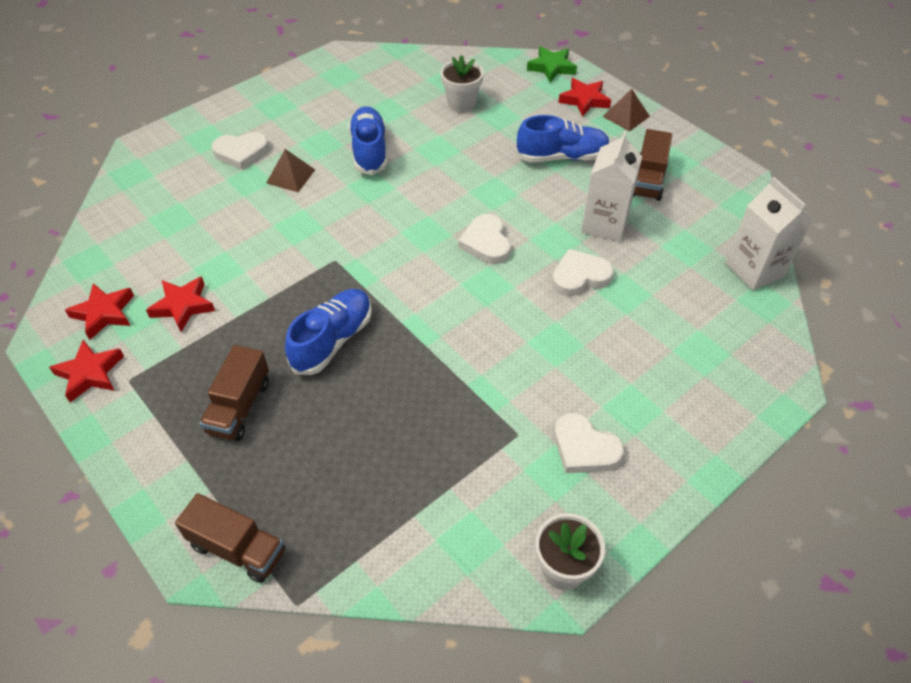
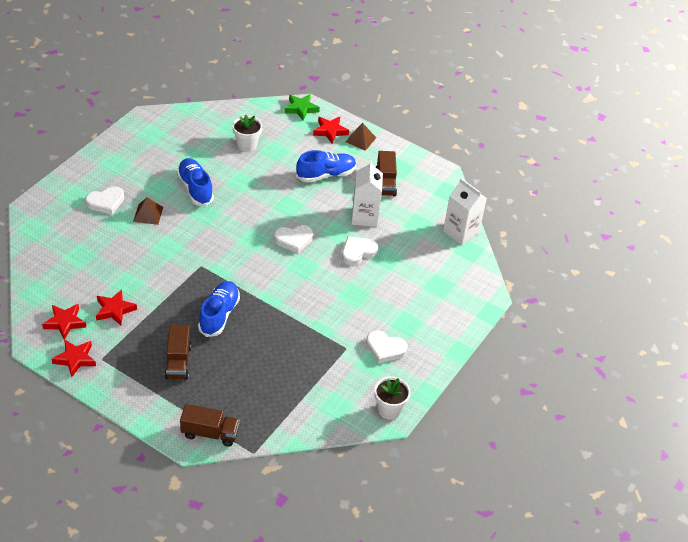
camera: 20 degrees left, 5 degrees down
white heart [458,214,511,264] -> white heart turned 75 degrees counterclockwise [274,225,313,254]

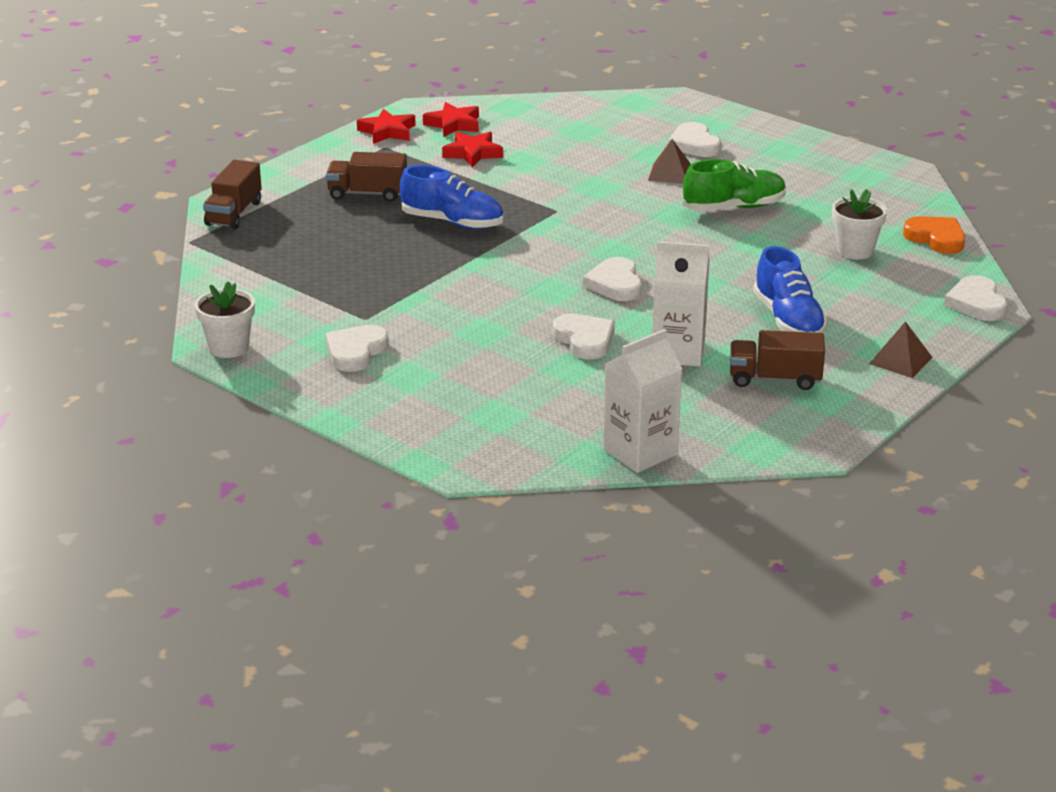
camera: 100 degrees right, 15 degrees down
blue shoe [177,158,214,206] -> green shoe [683,159,786,212]
green star [284,94,320,121] -> white heart [944,275,1007,321]
red star [313,116,349,143] -> none
none -> orange heart [903,216,965,254]

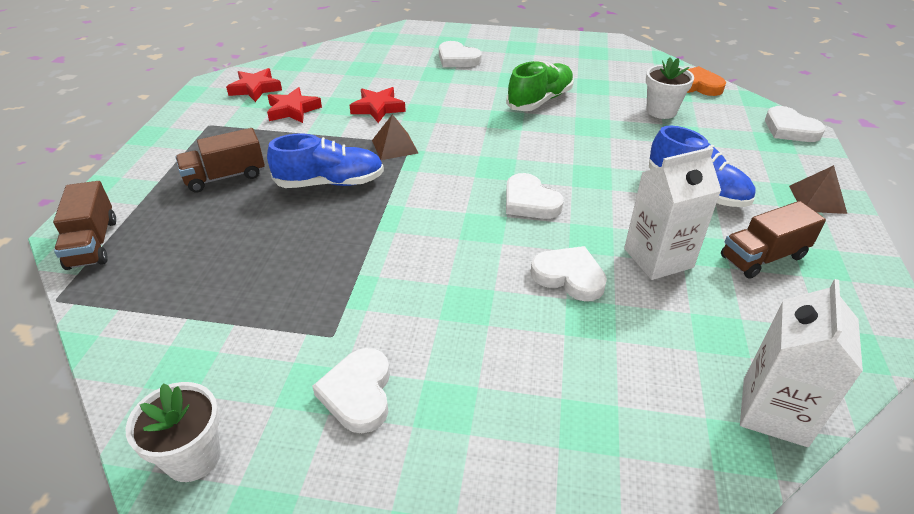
camera: 30 degrees left, 10 degrees up
red star [357,109,416,144] -> red star moved to [349,87,406,123]
brown pyramid [648,139,691,184] -> brown pyramid moved to [372,114,418,160]

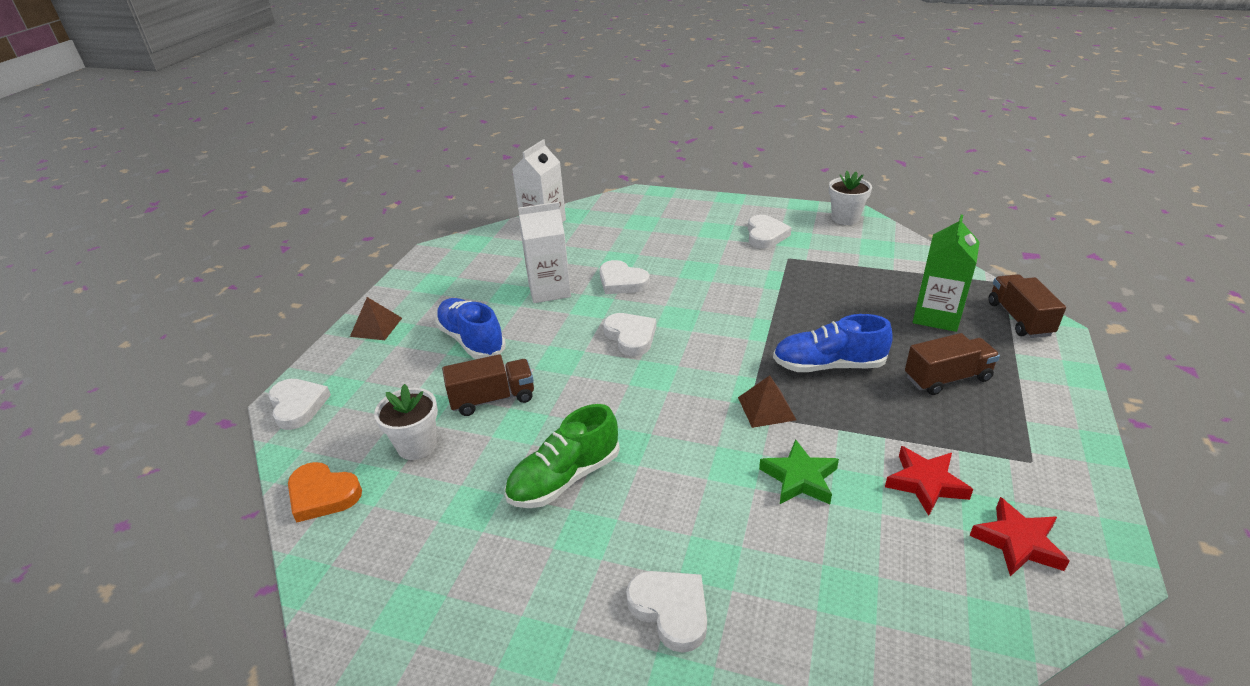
camera: 170 degrees left, 5 degrees down
red star [349,87,406,123] -> green star [759,439,839,504]
brown truck [721,201,826,279] -> brown truck moved to [442,354,534,416]
none -> green carton [913,215,980,332]

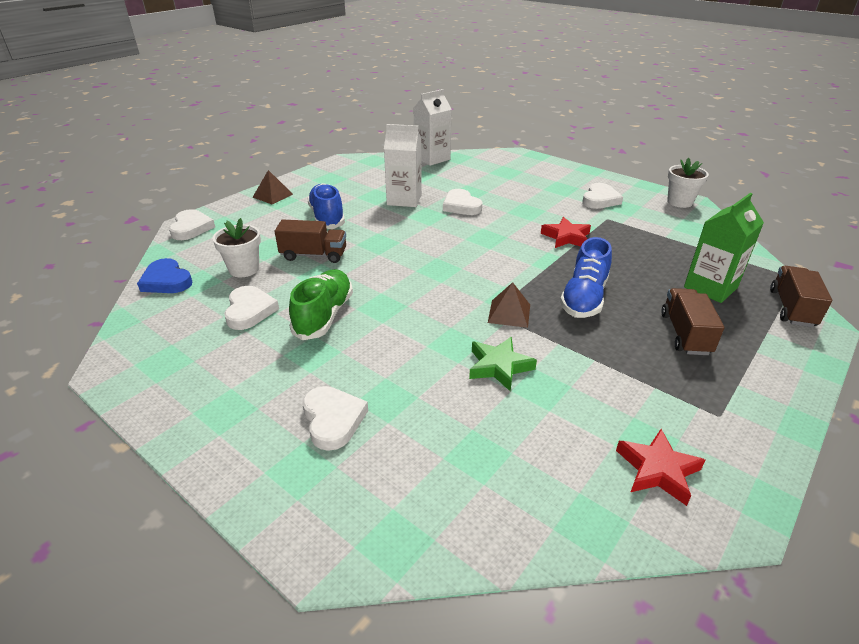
camera: 20 degrees right, 0 degrees up
orange heart [288,462,362,523] -> blue heart [137,258,192,293]
green shoe [504,404,620,508] -> green shoe turned 120 degrees clockwise [289,269,353,340]
white heart [603,313,656,356] -> white heart moved to [224,286,279,330]
blue shoe [773,314,893,372] -> blue shoe turned 90 degrees counterclockwise [560,237,612,318]
red star [885,446,973,516] -> red star moved to [541,217,591,248]
brown truck [905,333,1000,395] -> brown truck turned 90 degrees counterclockwise [661,288,725,355]

